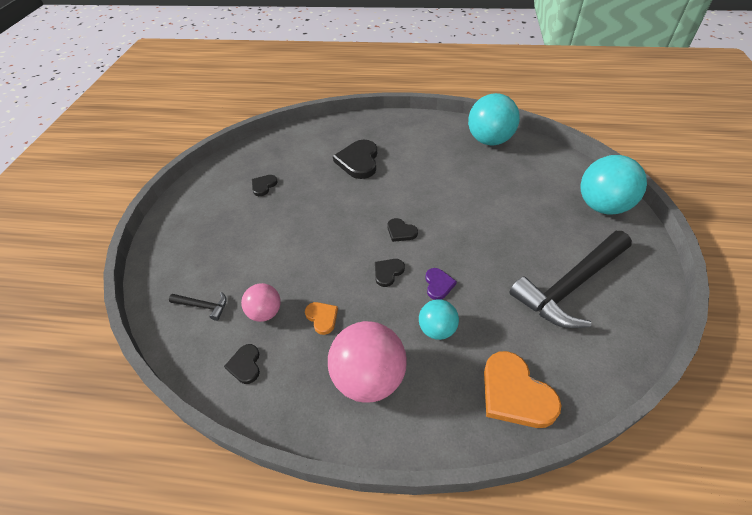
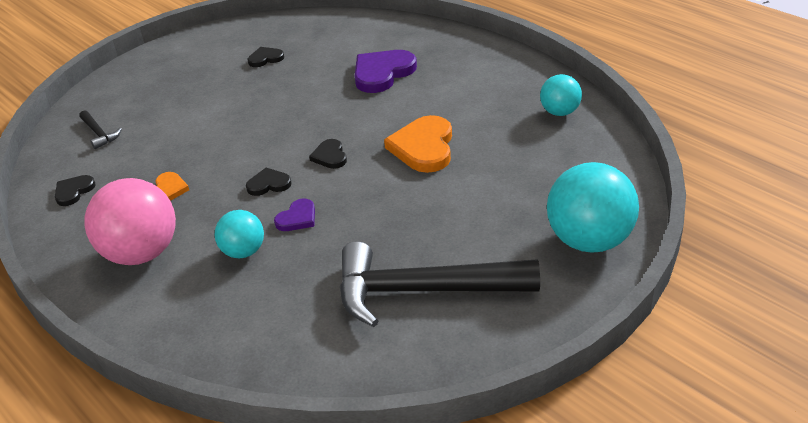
camera: 40 degrees right, 10 degrees down
pink ball [241,283,281,322] -> none
black heart [333,140,377,179] -> purple heart [355,50,417,93]
turquoise ball [468,93,520,145] -> turquoise ball [540,74,582,116], size x0.56
orange heart [484,351,562,428] -> orange heart moved to [384,115,452,173]

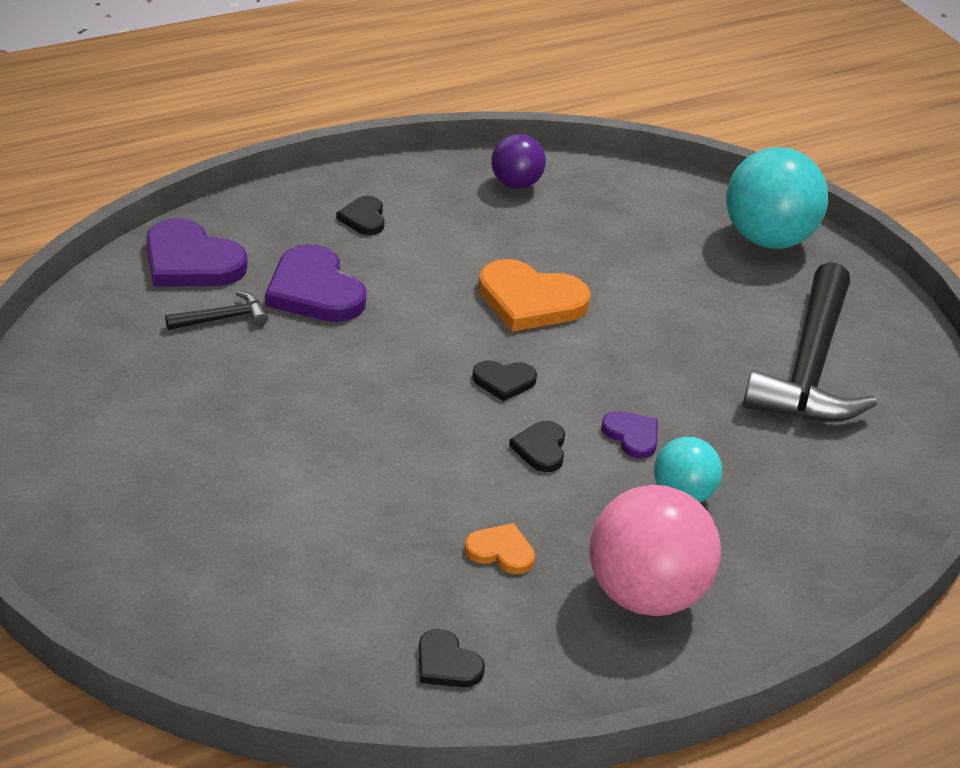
camera: 80 degrees left, 0 degrees up
black hammer [79,110,122,149] -> black hammer moved to [165,291,268,330]
black heart [248,47,284,67] -> black heart moved to [336,196,385,235]
turquoise ball [540,74,582,116] -> purple ball [491,134,546,189]
none -> purple heart [146,218,248,287]

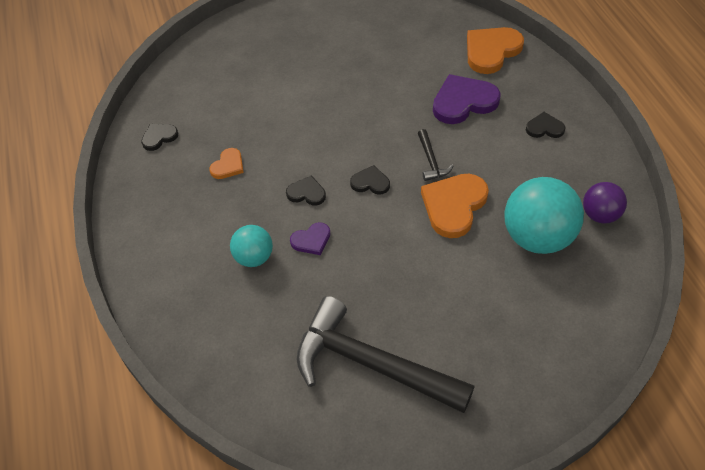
camera: 105 degrees right, 15 degrees up
purple heart [146,218,248,287] -> orange heart [467,27,524,74]
black hammer [165,291,268,330] -> black hammer moved to [418,129,453,181]
black heart [472,360,537,401] -> black heart turned 90 degrees clockwise [350,165,390,195]
pink ball [589,485,721,616] -> none
turquoise ball [726,147,828,249] -> turquoise ball moved to [505,177,584,254]

